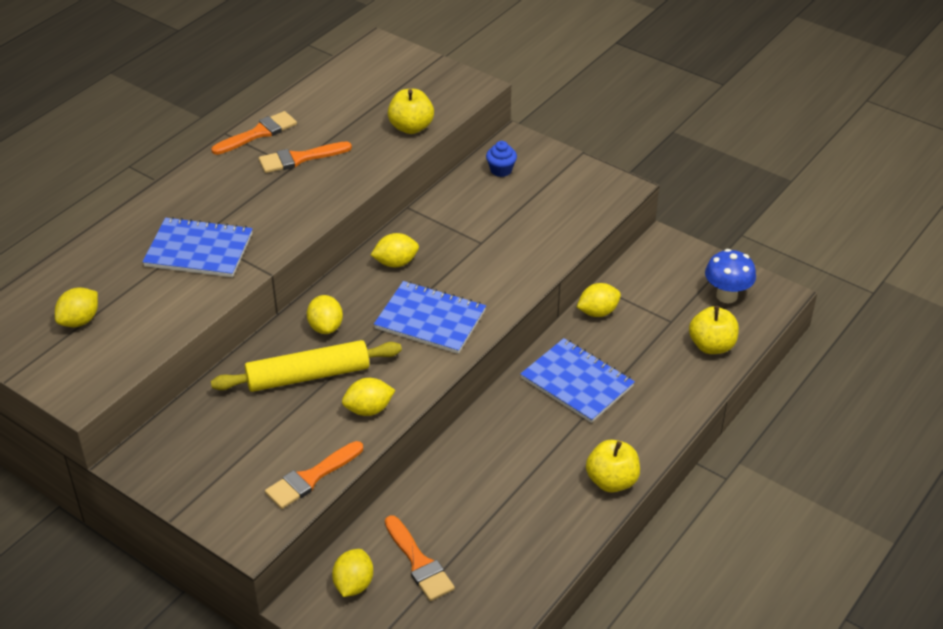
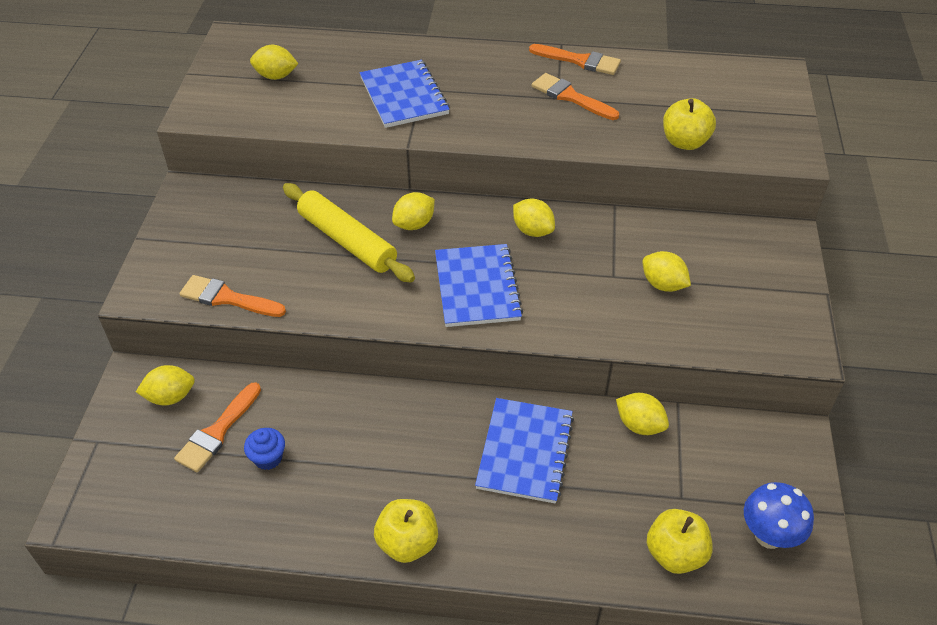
camera: 60 degrees right, 5 degrees up
yellow lemon [342,378,395,416] -> yellow lemon moved to [642,251,691,292]
blue cupcake [486,141,517,177] -> blue cupcake moved to [244,428,285,470]

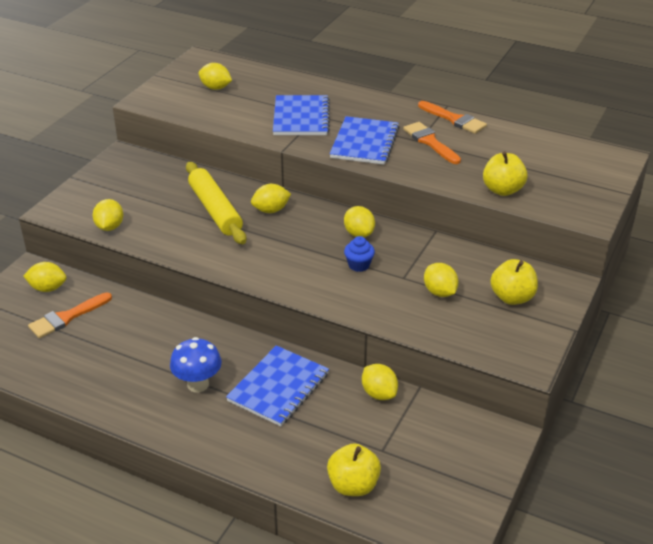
camera: 20 degrees right, 10 degrees down
orange brush [179,275,286,317] -> yellow lemon [93,199,123,231]
blue cupcake [244,428,285,470] -> blue cupcake moved to [344,236,375,272]
yellow apple [374,499,438,563] -> yellow apple moved to [490,259,538,305]
blue notebook [435,244,523,327] -> blue notebook moved to [330,116,400,165]
blue mushroom [744,482,814,549] -> blue mushroom moved to [170,337,222,392]

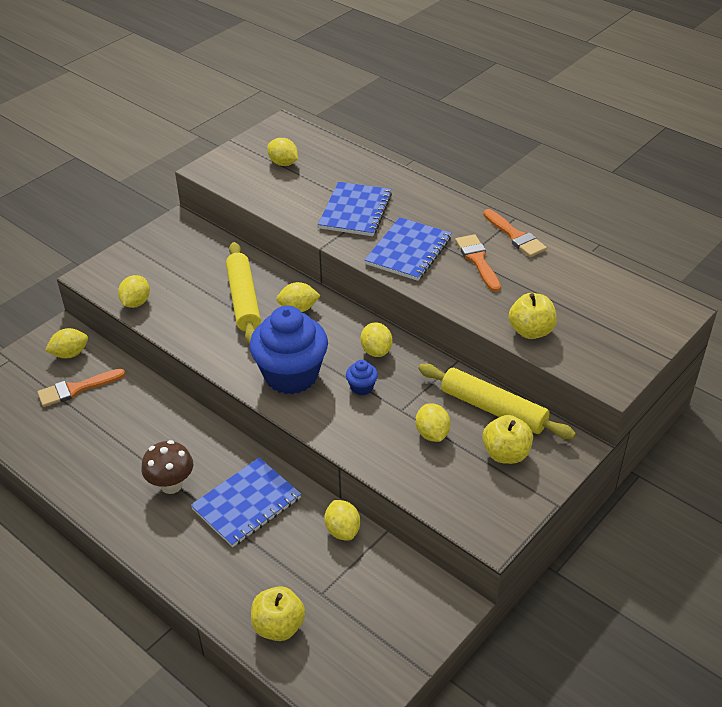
camera: 15 degrees right, 5 degrees up
yellow lemon [23,262,67,292] -> yellow lemon turned 45 degrees counterclockwise [45,328,88,358]
blue mushroom [170,337,222,392] -> brown mushroom [141,440,193,494]
none -> blue cupcake [249,306,328,394]
none -> yellow rolling pin [418,364,576,439]

